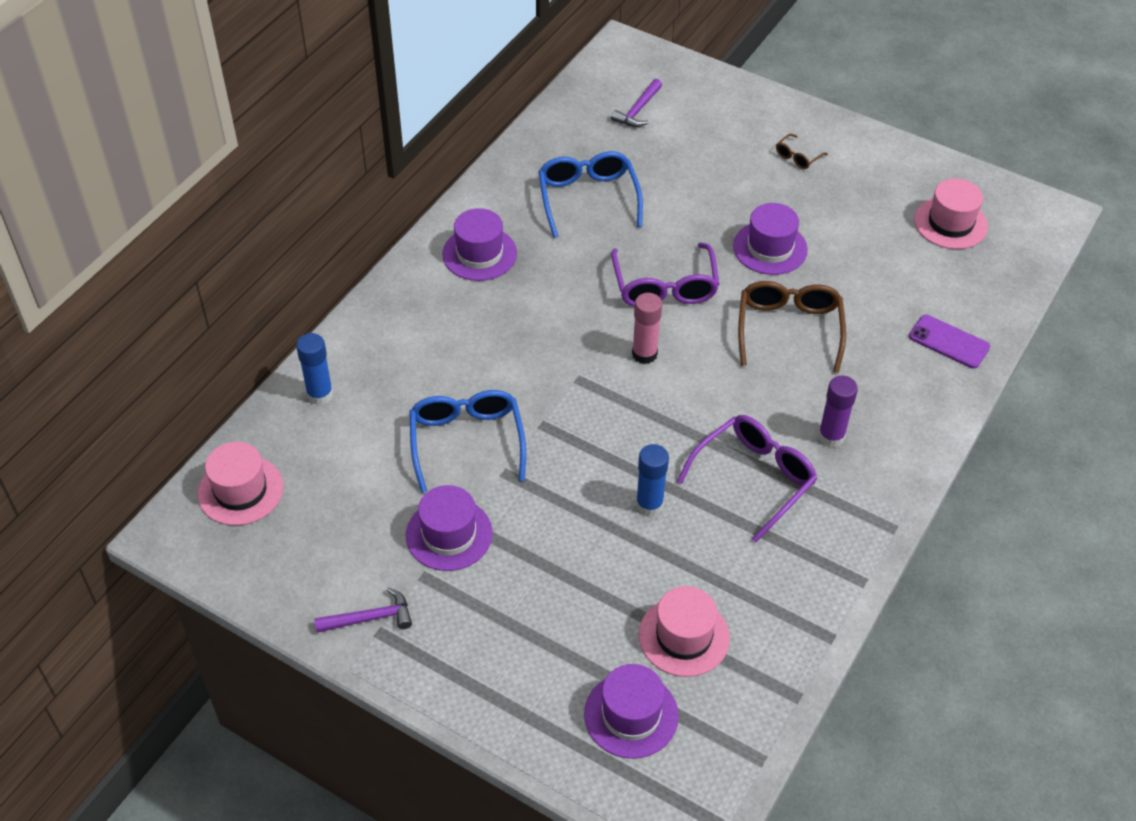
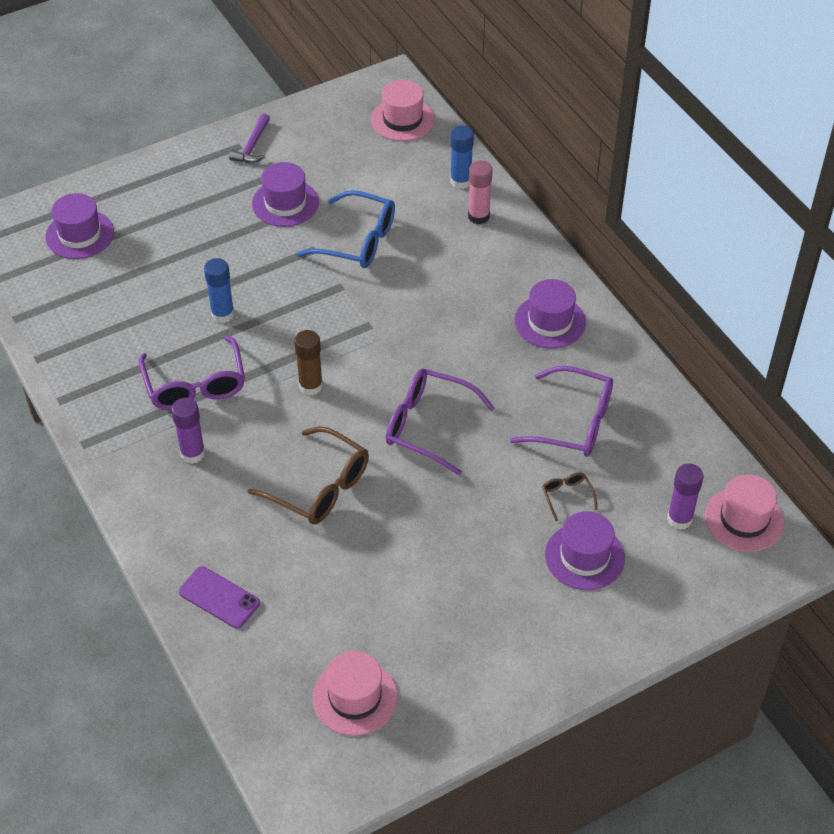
camera: 120 degrees right, 0 degrees up
blue glasses [538,151,643,238] -> purple glasses [510,366,613,457]
purple hammer [611,79,662,127] -> purple glue stick [667,463,704,530]
pink glue stick [632,293,662,364] -> pink glue stick moved to [468,160,493,225]
pink hat [639,586,730,677] -> pink hat moved to [705,474,784,552]
purple hat [733,203,808,275] -> purple hat moved to [545,511,625,590]
brown glasses [776,134,828,169] -> brown glasses moved to [542,472,597,521]
purple phone [909,315,990,369] -> purple phone turned 60 degrees clockwise [179,566,260,628]
none -> brown glue stick [294,330,323,396]

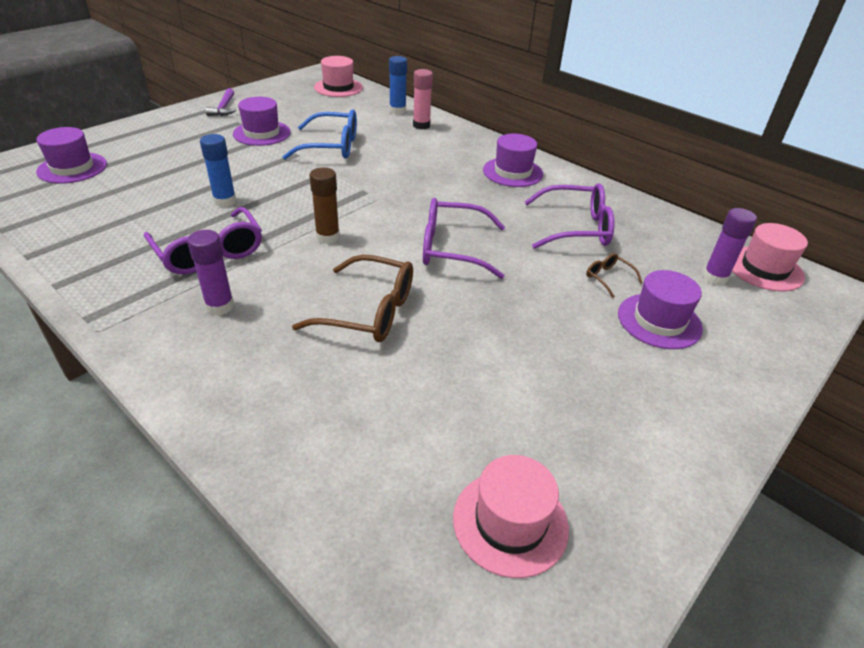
camera: 20 degrees left, 10 degrees down
purple phone [179,566,260,628] -> none

